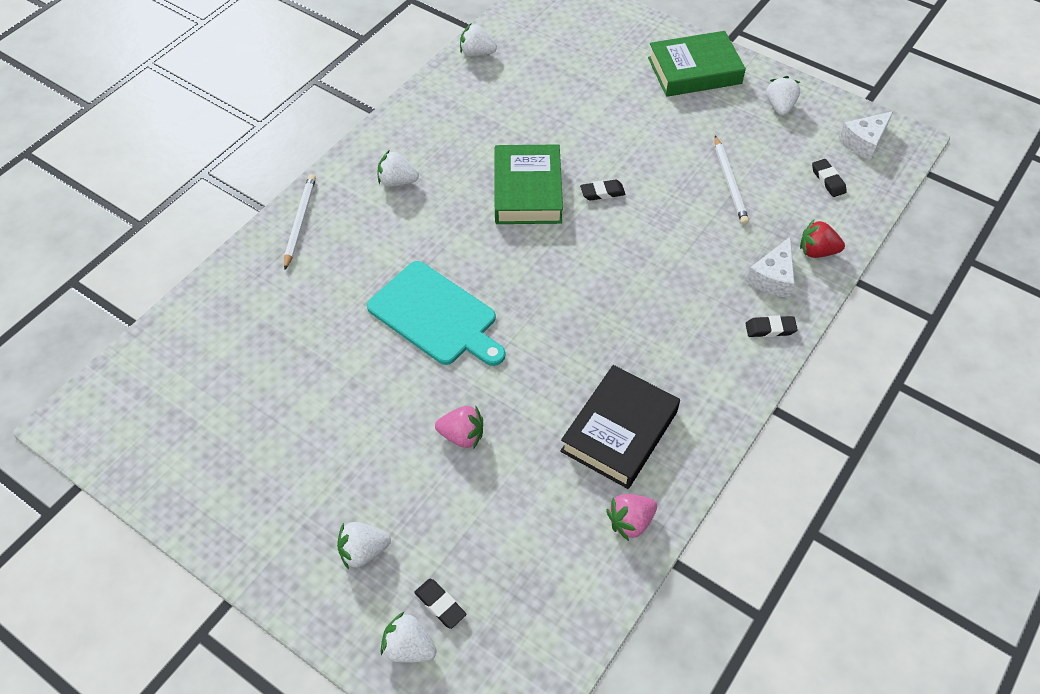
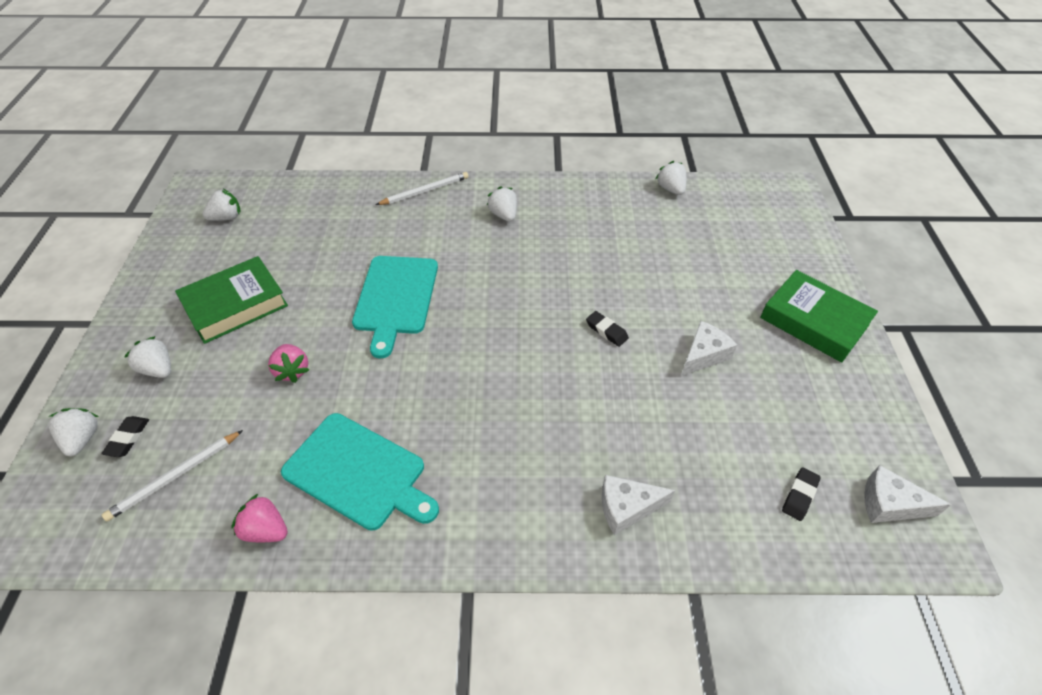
camera: 55 degrees right, 5 degrees down
green book [495,144,563,224] -> green book moved to [175,256,288,344]
black book [560,365,680,489] -> turquoise cutting board [281,413,439,531]
white pencil [715,136,749,225] -> white pencil moved to [102,430,243,521]
black eraser [745,316,798,337] -> none
white strawberry [766,76,800,116] -> white strawberry moved to [202,189,241,221]
red strawberry [800,220,845,258] -> none
none -> white cheese [681,321,737,376]

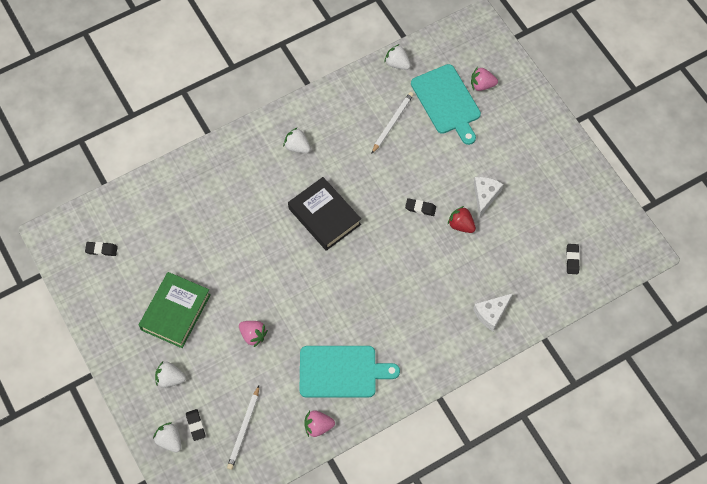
camera: 30 degrees left, 15 degrees up
white strawberry [202,189,241,221] -> black eraser [85,242,118,256]
turquoise cutting board [352,256,438,358] -> turquoise cutting board moved to [411,64,481,145]
white pencil [376,172,468,205] -> white pencil moved to [371,92,414,154]
green book [760,270,878,363] -> none
white cheese [864,465,951,523] -> none
none -> black book [288,177,361,251]
none -> red strawberry [448,206,476,233]
none -> pink strawberry [471,67,498,91]

